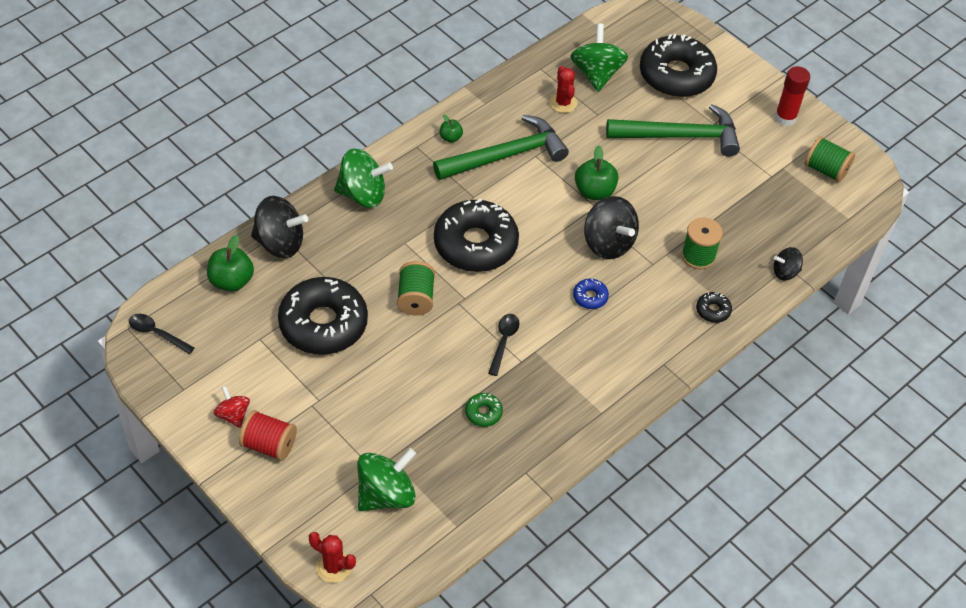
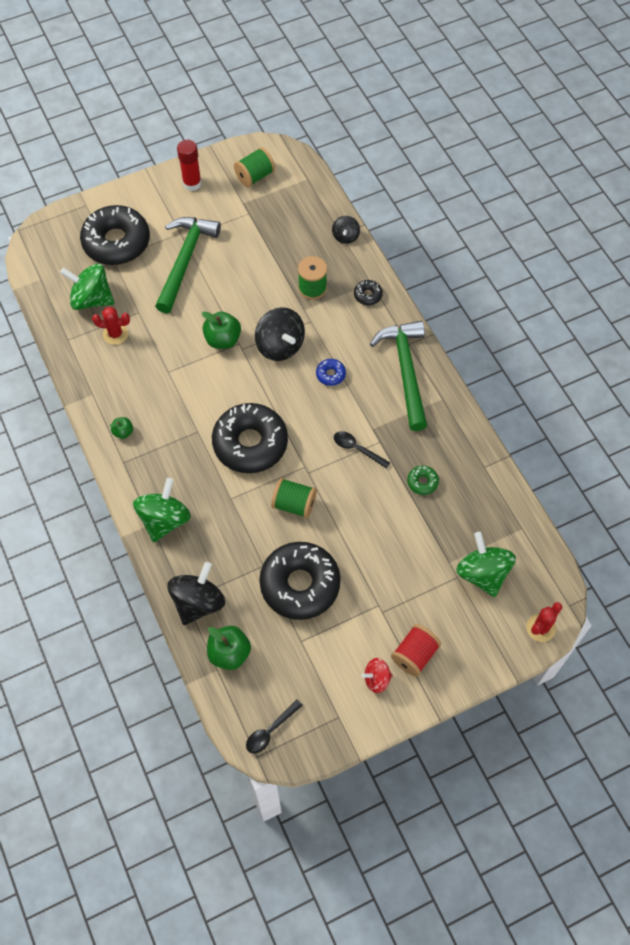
camera: 70 degrees left, 10 degrees up
green hammer [433,115,569,180] -> green hammer moved to [370,321,427,431]
black spinning top [584,196,639,259] -> black spinning top turned 75 degrees clockwise [255,307,305,361]

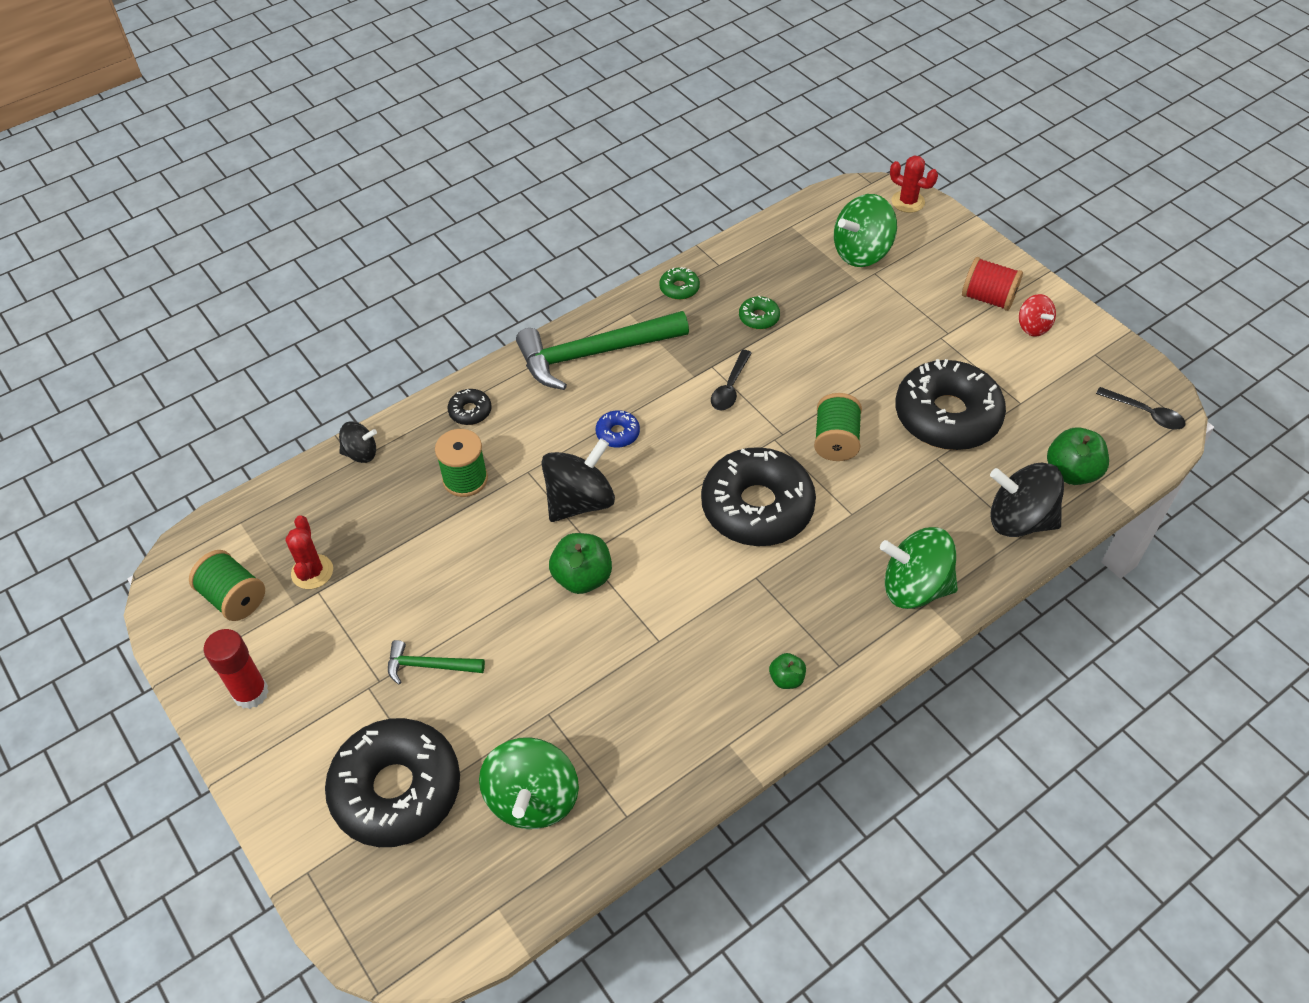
camera: 100 degrees left, 10 degrees down
red cactus [92,307,130,345] -> red cactus moved to [285,515,333,589]
green hammer [155,217,221,313] -> green hammer [388,640,485,684], size x0.48
none -> green donut [659,267,700,300]

